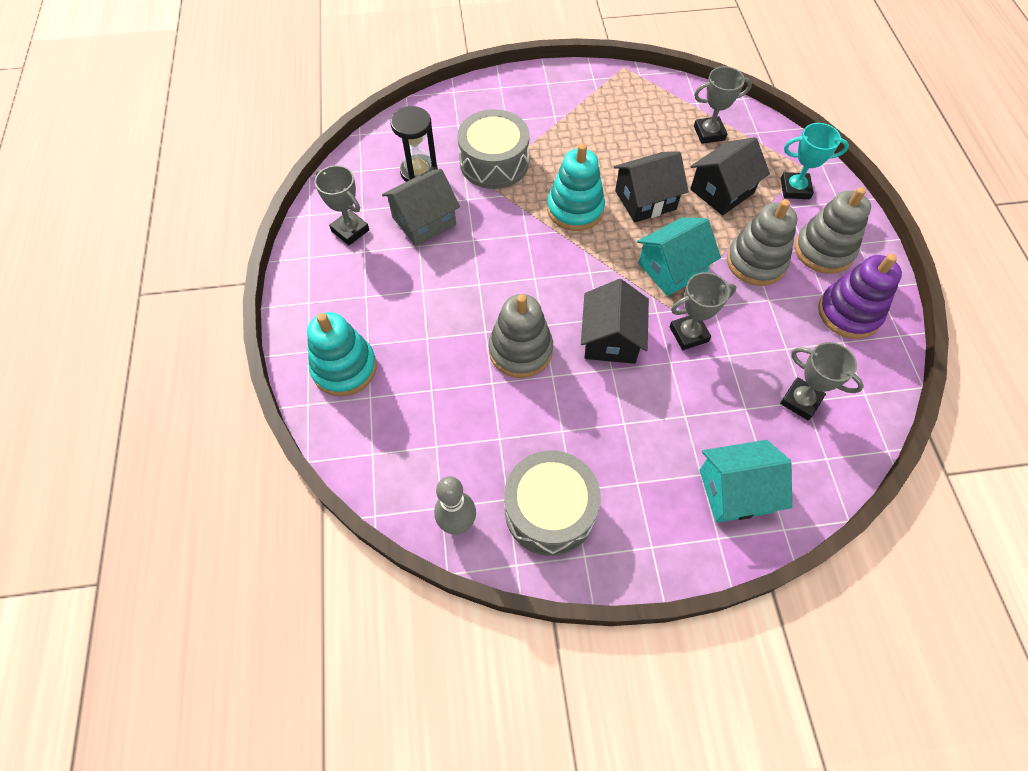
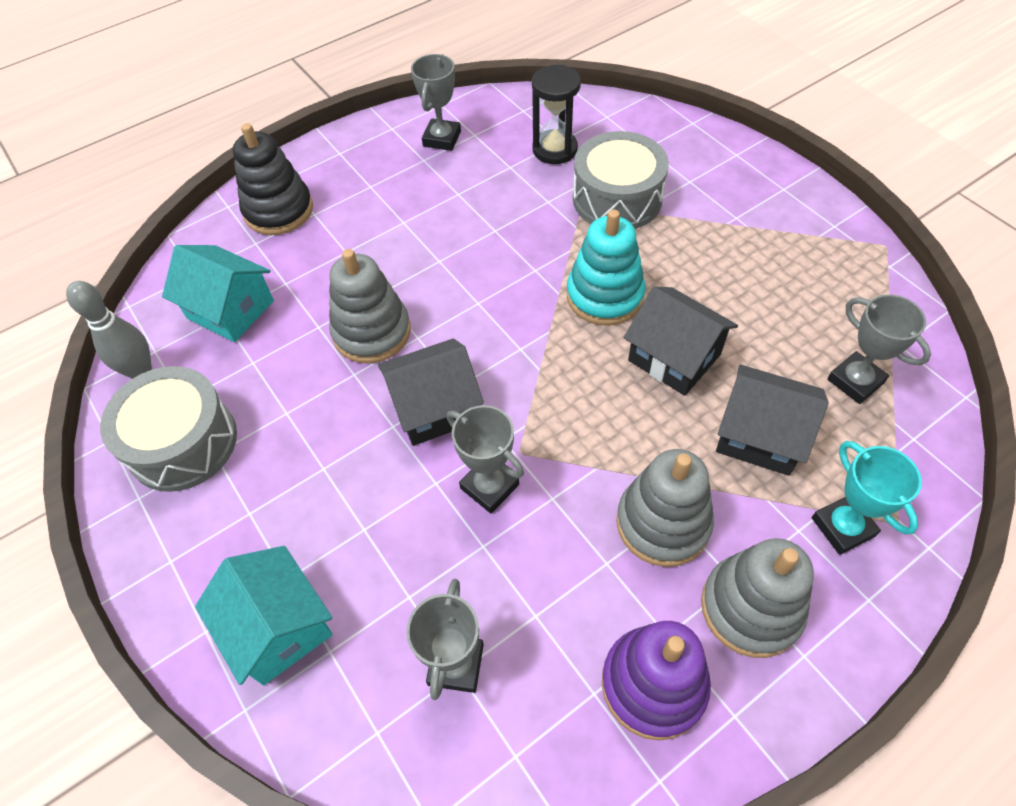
camera: 65 degrees right, 5 degrees down
turquoise stacking toy [307,312,377,396] -> black stacking toy [233,123,313,235]
grey house [382,169,460,246] -> none
turquoise house [637,217,721,296] -> turquoise house moved to [162,245,274,342]

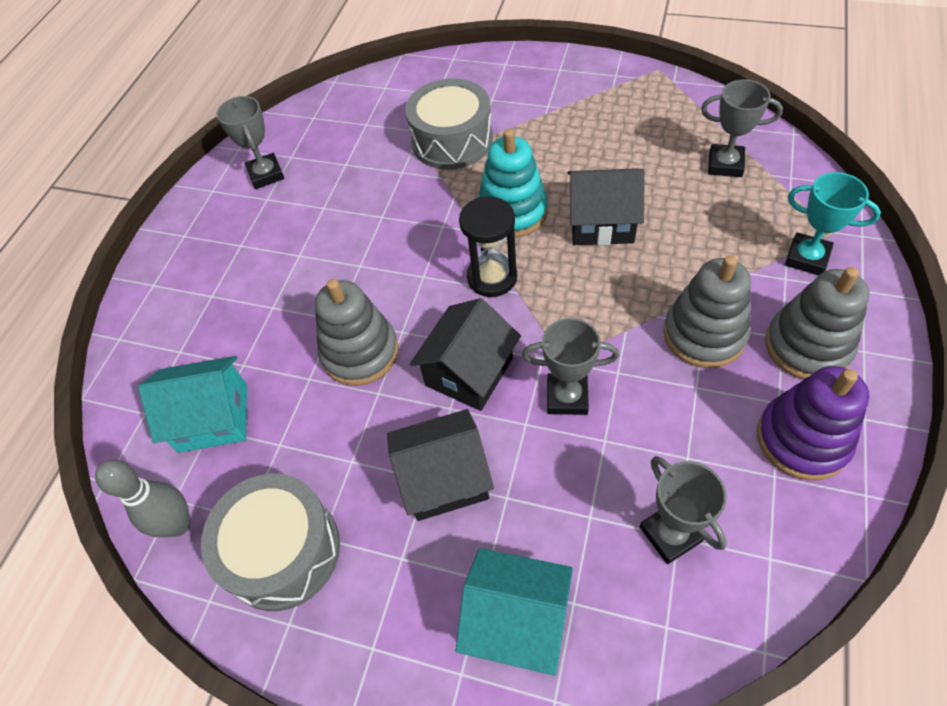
camera: 35 degrees left, 0 degrees up
black stacking toy [233,123,313,235] -> none
black hourglass [532,65,581,164] -> black hourglass moved to [459,197,517,297]
black house [716,364,829,476] -> black house moved to [387,409,494,521]

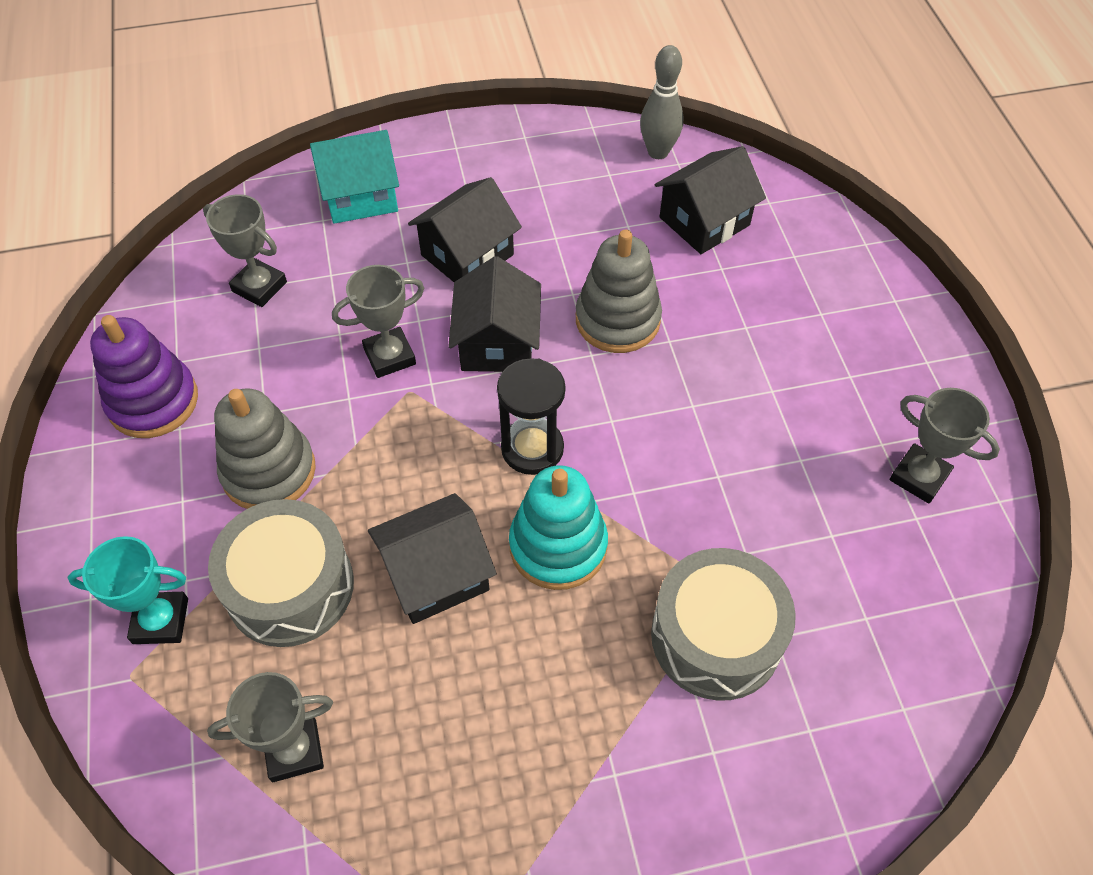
camera: 145 degrees right, 0 degrees up
turquoise house [138,356,247,453] -> black house [655,146,766,254]
grey drum [201,474,340,611] -> grey drum moved to [208,499,354,647]
grey stacking toy [765,267,870,380] -> none

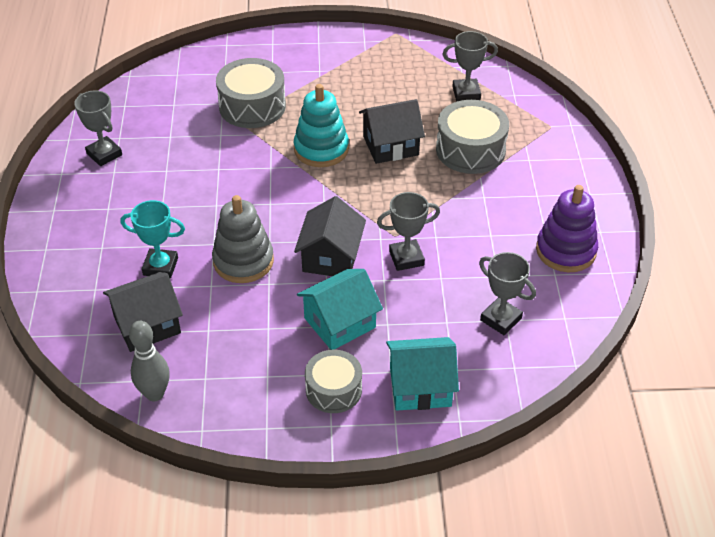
camera: 170 degrees left, 10 degrees down
turquoise trophy [68,536,188,644] -> turquoise trophy moved to [120,200,185,278]
grey stacking toy [214,388,316,509] -> none
black house [408,177,522,282] -> turquoise house [297,269,383,350]
black hourglass [497,358,566,475] -> none
none -> grey drum [305,350,362,413]

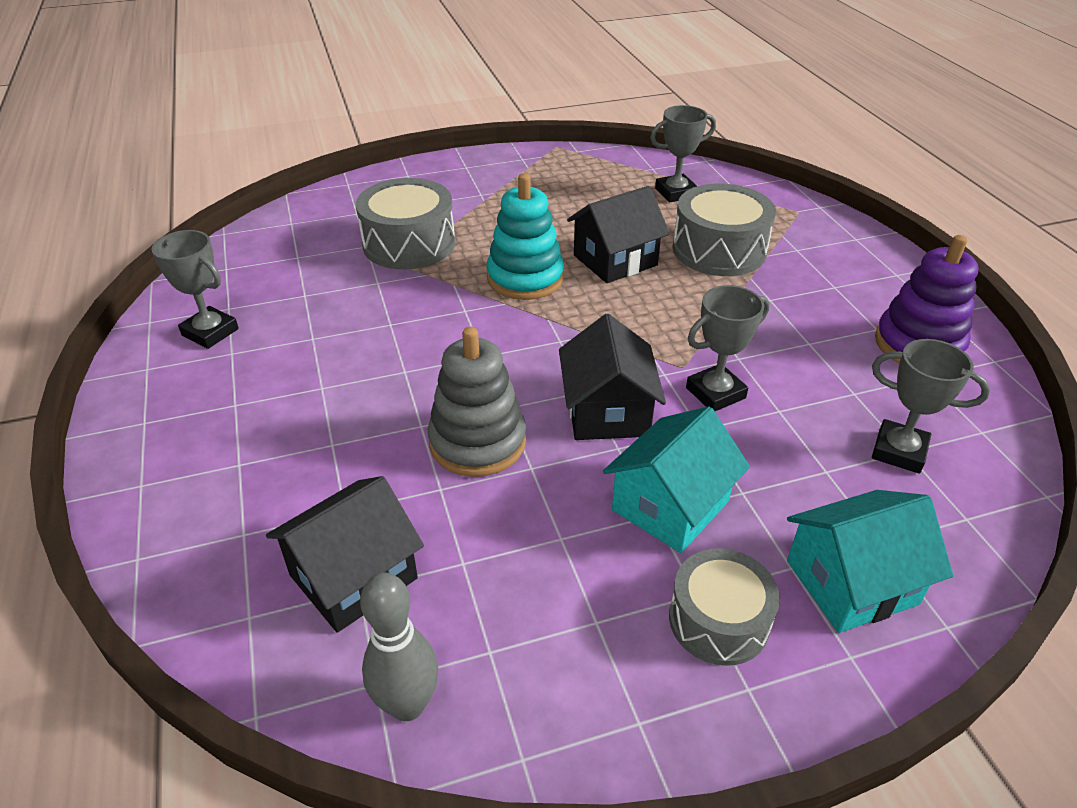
camera: 15 degrees left, 5 degrees down
turquoise trophy [120,200,185,278] -> none

